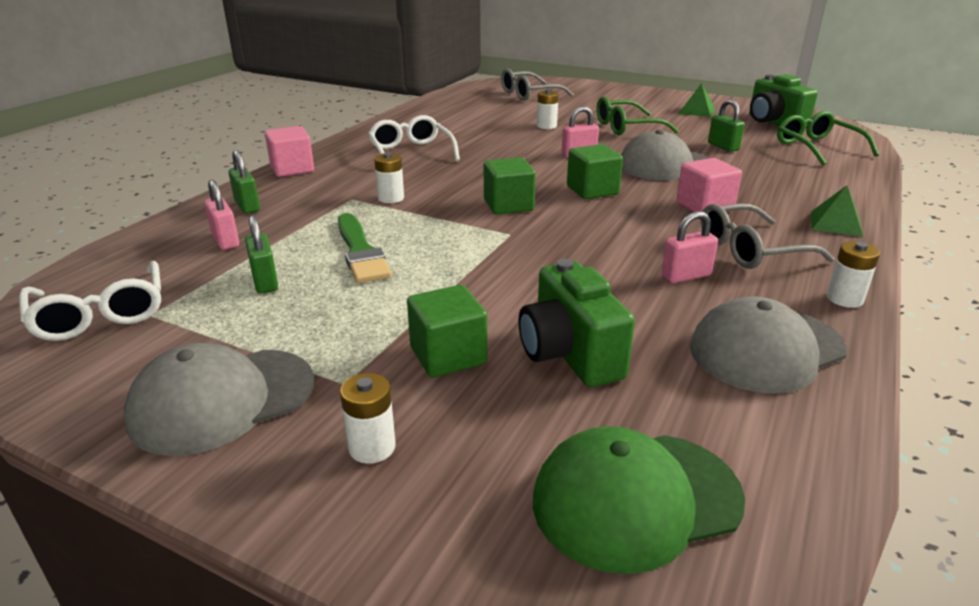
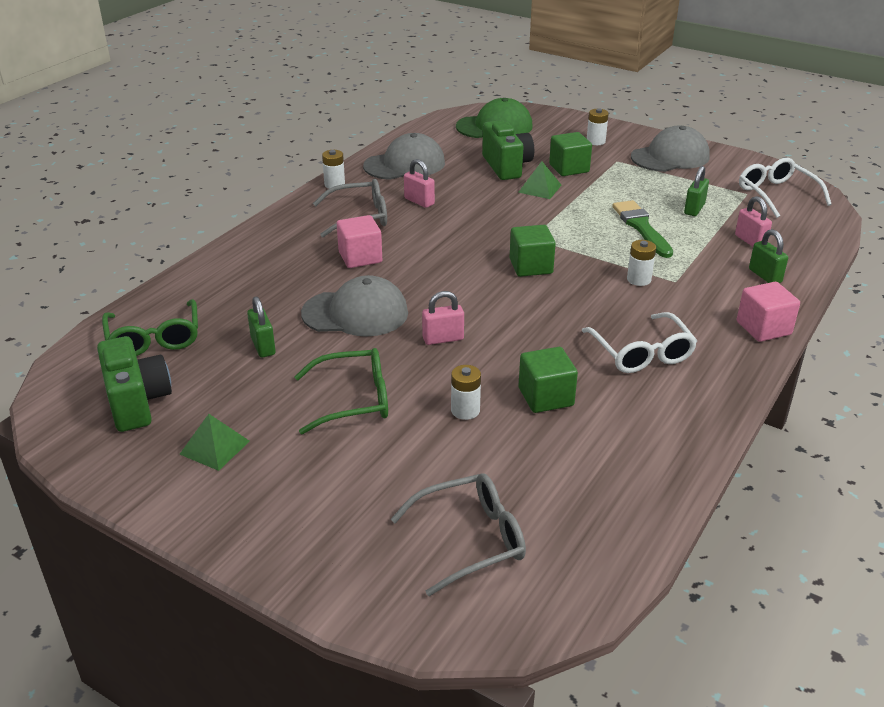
camera: 175 degrees left, 5 degrees up
green padlock [245,215,278,294] -> green padlock turned 45 degrees clockwise [684,166,709,216]
green cube [567,144,623,199] -> green cube moved to [519,347,578,413]
pink padlock [661,211,718,283] -> pink padlock turned 60 degrees clockwise [404,159,435,208]
green pyramid [811,185,863,237] -> green pyramid moved to [518,161,561,199]

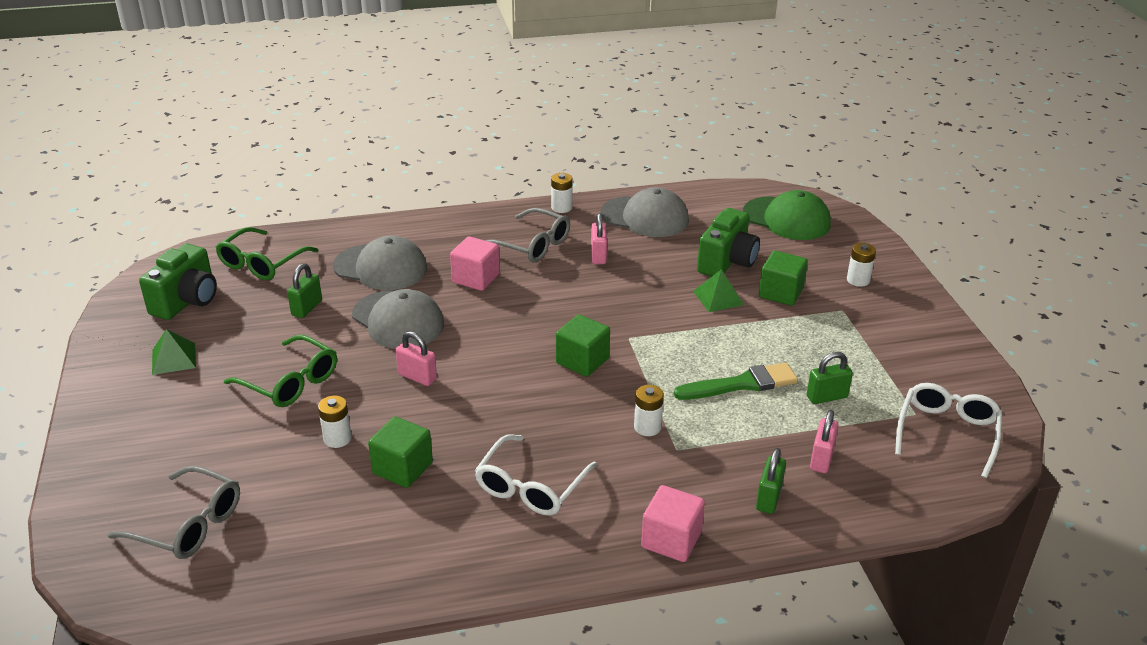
camera: 45 degrees right, 0 degrees up
green brush [612,200,673,258] -> green brush turned 45 degrees clockwise [674,363,798,400]
grey cap [631,126,710,172] -> grey cap moved to [333,235,427,290]

